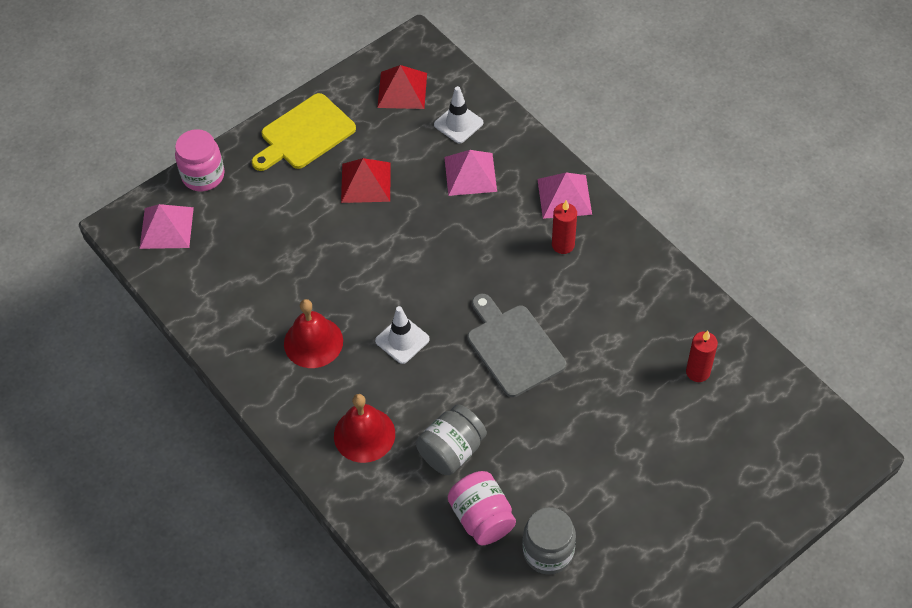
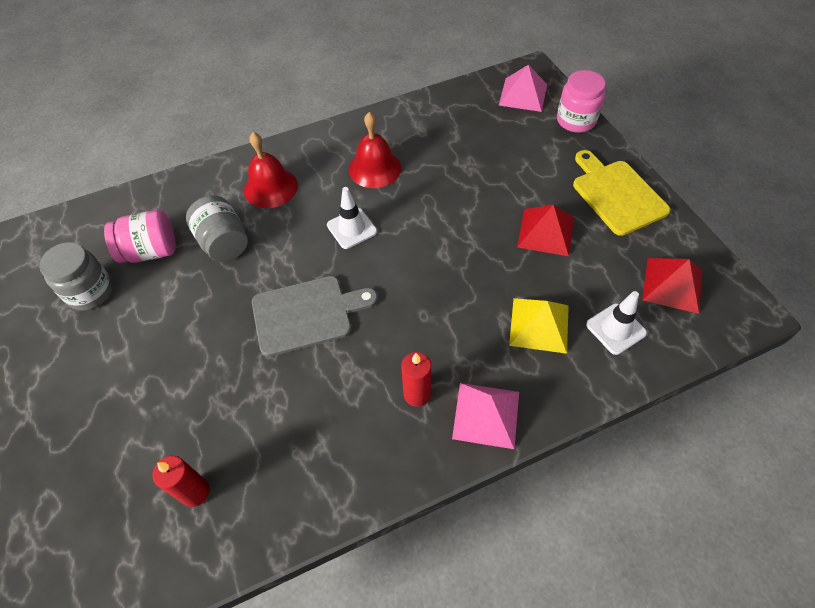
camera: 105 degrees right, 0 degrees up
pink pyramid [444,150,497,196] -> yellow pyramid [509,298,569,354]

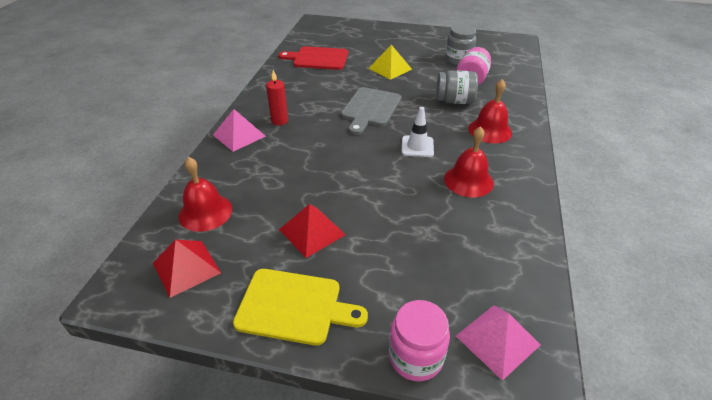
camera: 125 degrees right, 15 degrees down
red candle [152,456,210,507] -> red cutting board [279,46,348,70]
yellow pyramid [509,298,569,354] -> yellow pyramid moved to [368,45,412,80]
white traffic cone [586,291,647,355] -> red bell [179,157,232,232]

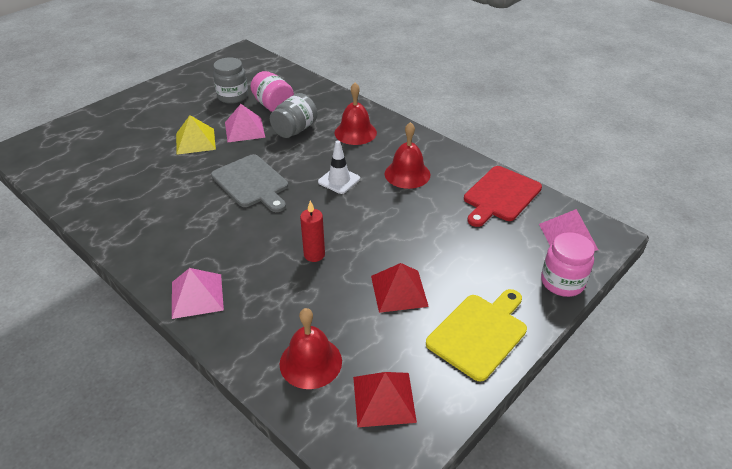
camera: 60 degrees left, 0 degrees up
red candle [266,70,288,126] -> red candle moved to [300,201,325,262]
red cutting board [279,46,348,70] -> red cutting board moved to [464,166,542,227]
none -> pink pyramid [225,104,265,142]

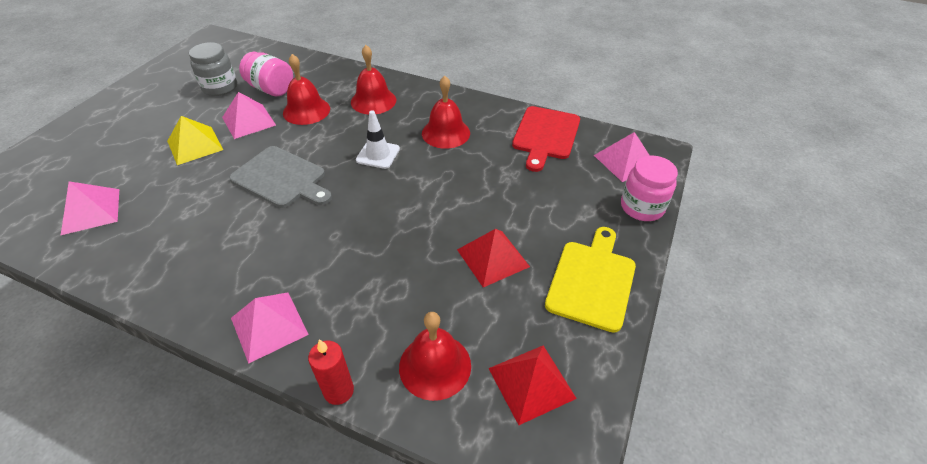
camera: 20 degrees left, 5 degrees up
grey jar [270,93,317,138] -> red bell [283,54,330,125]
red candle [300,201,325,262] -> red candle moved to [308,339,354,405]
none -> pink pyramid [61,181,119,235]

